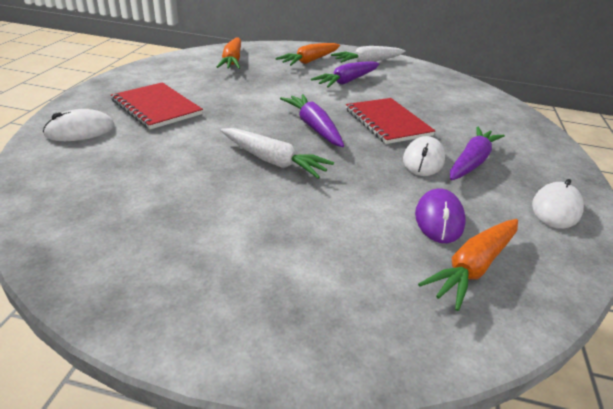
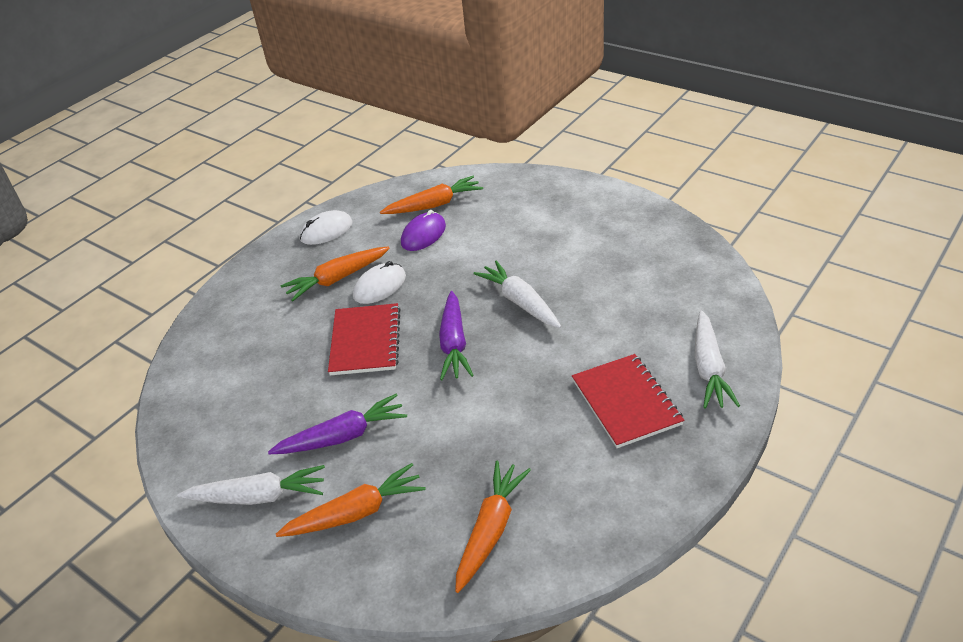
camera: 150 degrees left, 5 degrees up
white mouse [43,109,115,141] -> white carrot [695,310,740,409]
purple carrot [450,126,505,181] -> orange carrot [280,246,390,301]

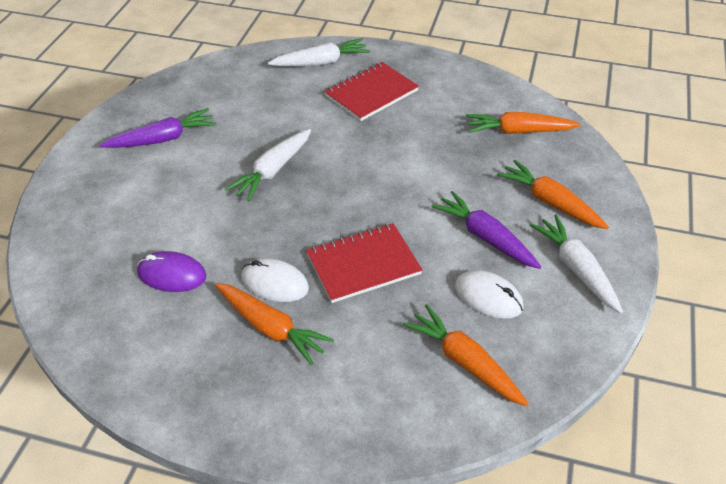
camera: 115 degrees left, 5 degrees up
white mouse [299,210,353,245] -> white mouse moved to [455,270,524,319]
orange carrot [380,176,483,214] -> orange carrot moved to [403,304,528,406]
purple carrot [439,291,474,380] -> purple carrot moved to [100,108,216,148]

